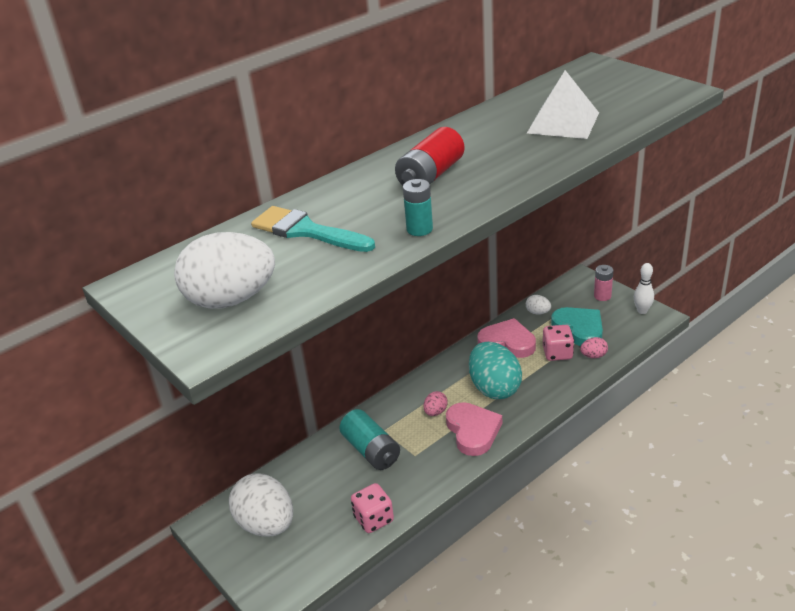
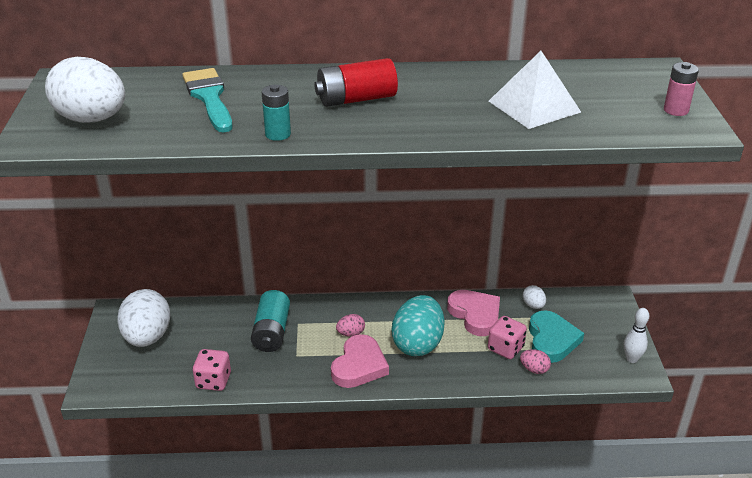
camera: 35 degrees right, 0 degrees up
pink battery [594,265,613,301] -> pink battery moved to [664,62,699,116]

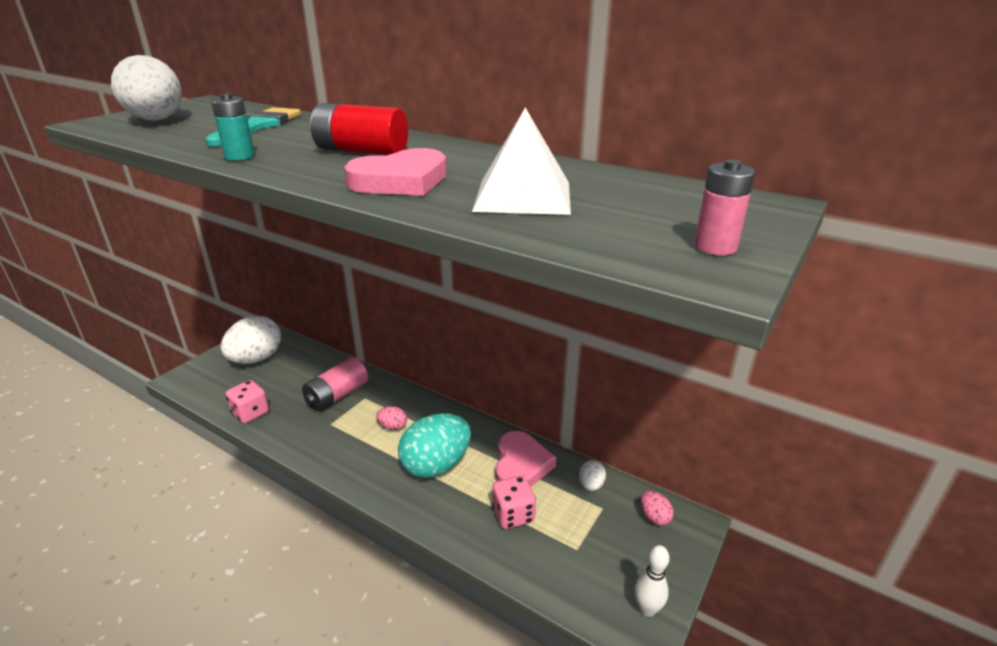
camera: 35 degrees right, 5 degrees down
turquoise battery [251,290,290,352] -> pink battery [302,357,368,411]
pink heart [331,334,389,388] -> pink heart moved to [344,148,447,196]
pink egg [520,349,551,374] -> pink egg moved to [640,491,674,526]
turquoise heart [529,310,584,363] -> none

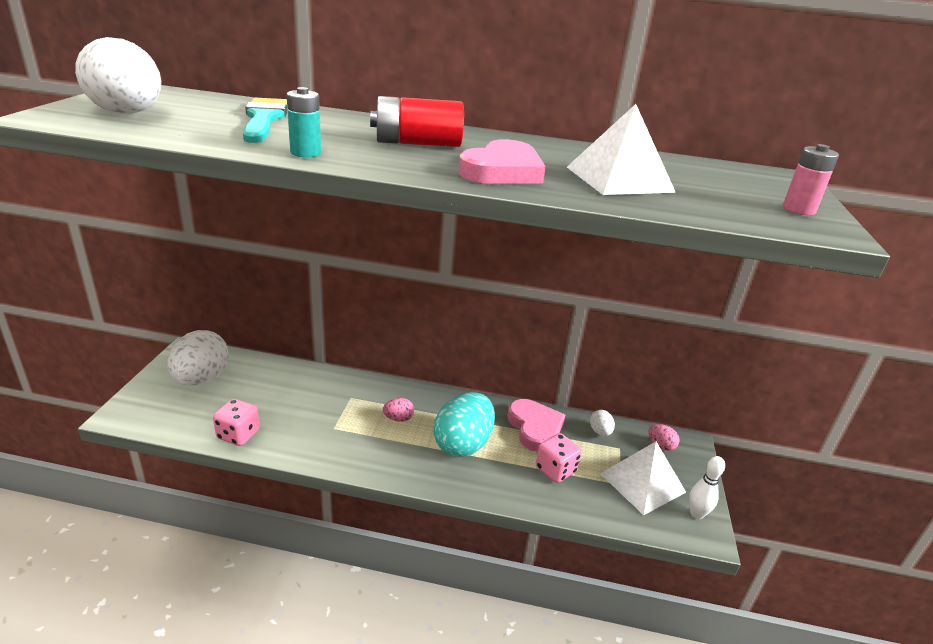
camera: 25 degrees left, 0 degrees up
pink battery [302,357,368,411] -> none
none -> white pyramid [600,441,686,515]

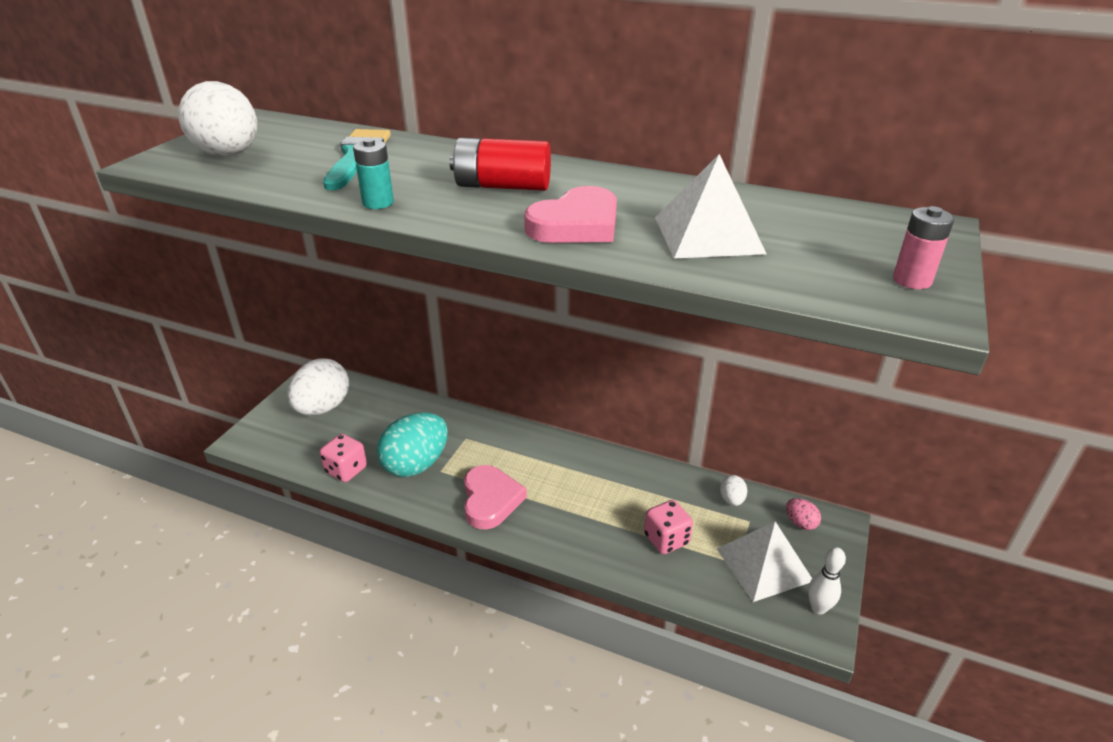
camera: 15 degrees right, 5 degrees up
pink egg [383,398,414,422] -> none
turquoise egg [433,392,495,457] -> turquoise egg moved to [377,412,448,477]
pink heart [507,399,565,452] -> pink heart moved to [464,465,527,530]

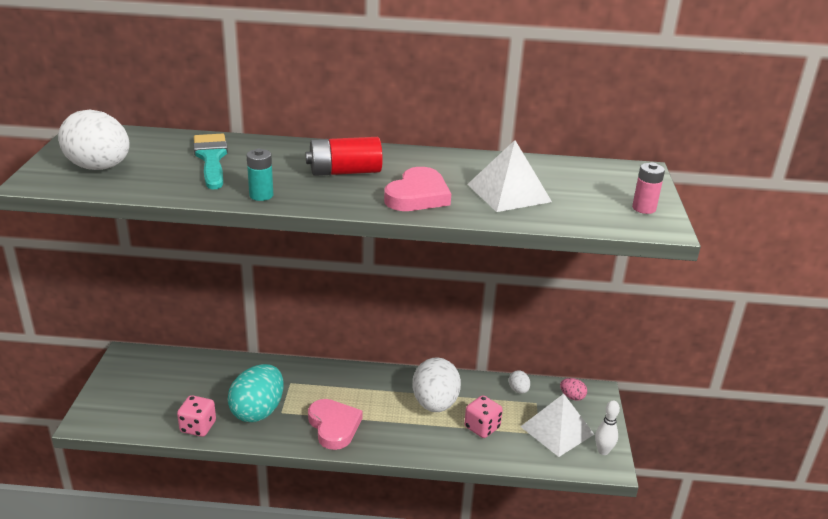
camera: 20 degrees left, 5 degrees down
white egg [287,358,349,415] -> white egg moved to [412,357,461,412]

